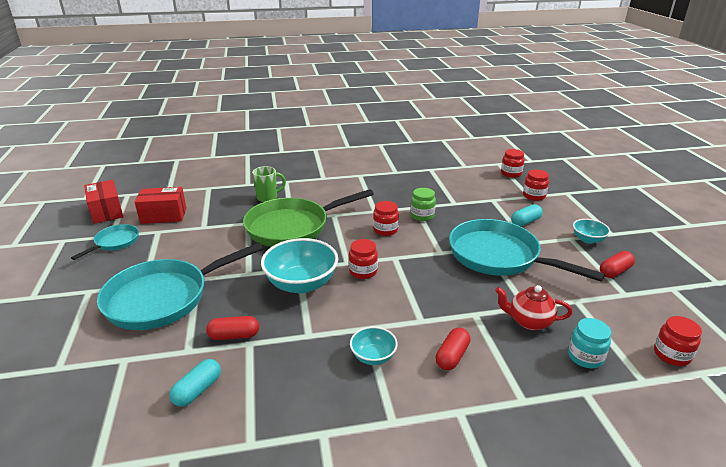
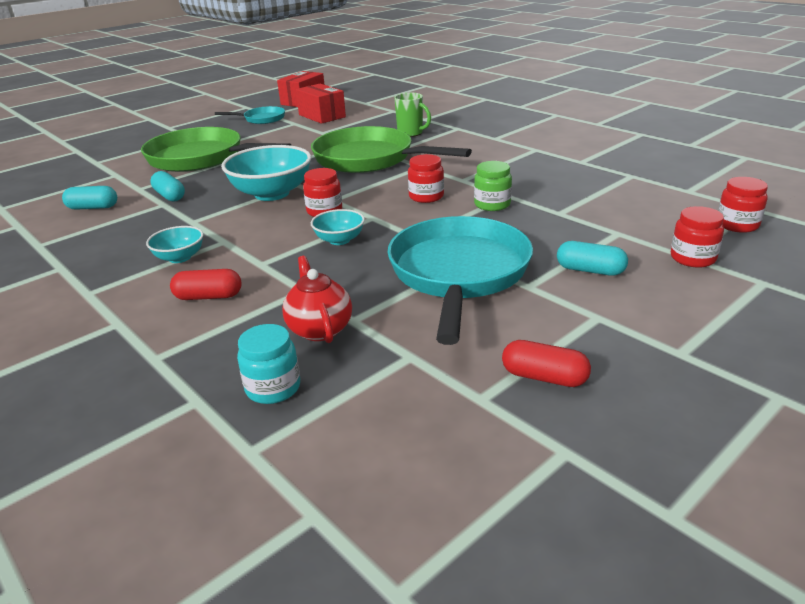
camera: 60 degrees right, 0 degrees up
turquoise pan [97,242,264,330] -> green pan [141,127,292,172]
red capsule [206,316,259,340] -> turquoise capsule [150,171,185,202]
turquoise bowl [573,219,610,244] -> turquoise bowl moved to [311,209,365,245]
red jar [654,316,702,366] -> none

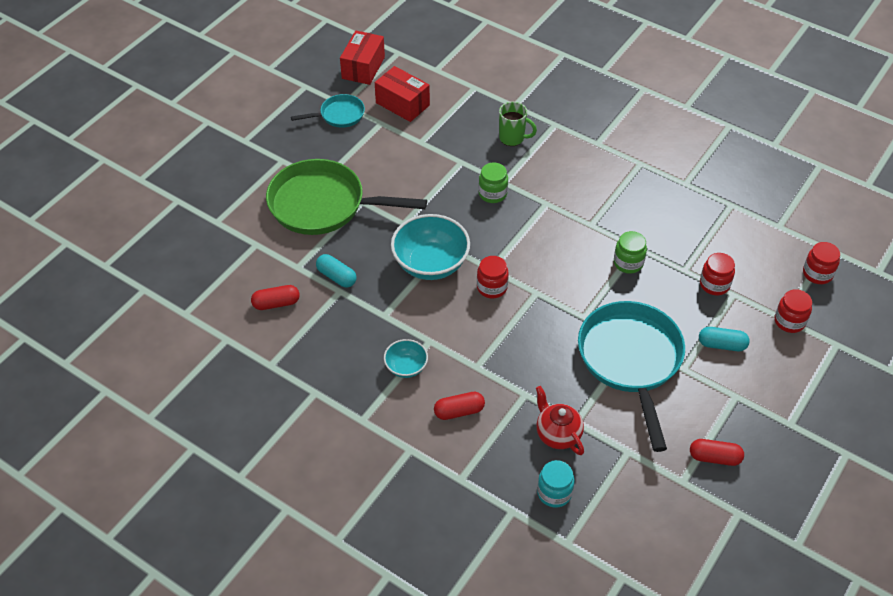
camera: 15 degrees left, 20 degrees up
turquoise capsule [62,186,117,210] -> red capsule [251,285,300,310]
green pan [311,126,472,173] -> green jar [478,163,508,203]
turquoise bowl [311,209,365,245] -> none
red jar [408,154,444,203] -> red jar moved to [700,253,735,295]

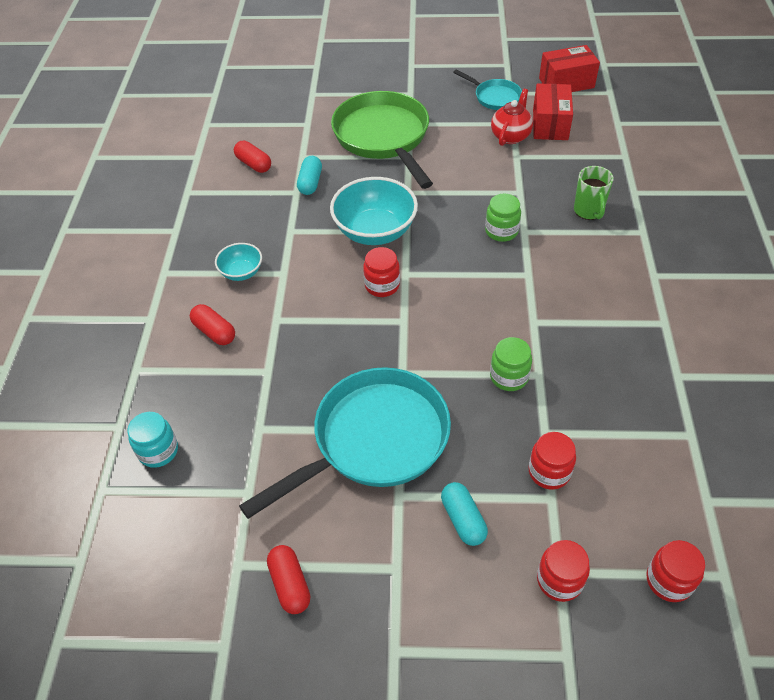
camera: 60 degrees right, 0 degrees up
red teapot [536,386,584,455] -> red teapot moved to [491,89,533,146]

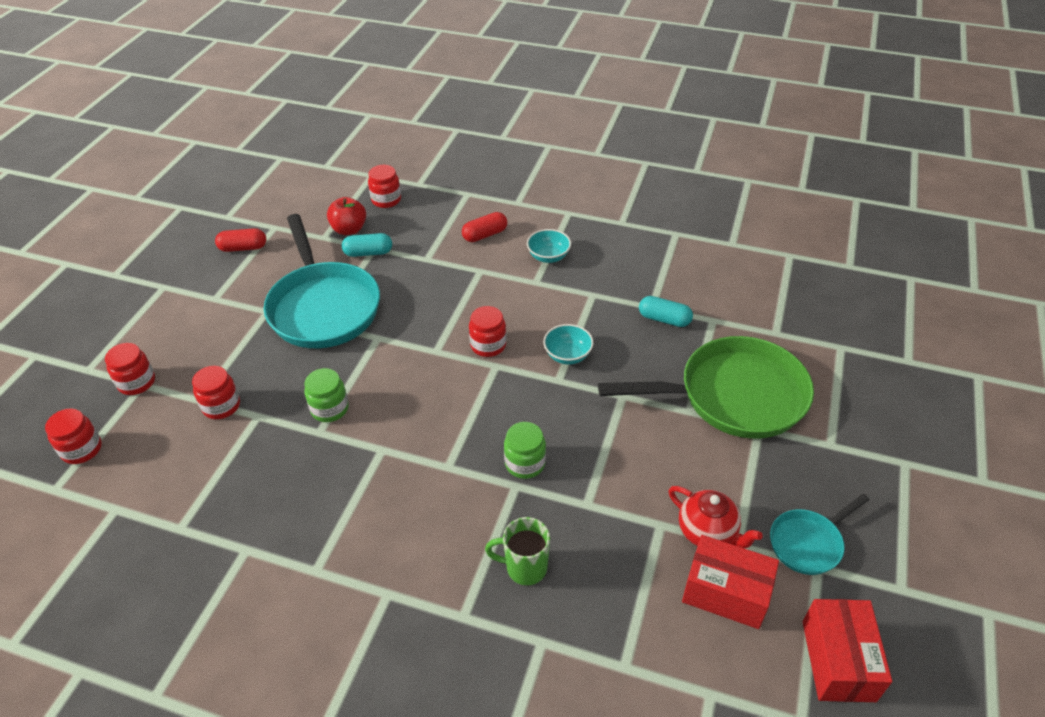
camera: 105 degrees right, 5 degrees down
turquoise jar [127,412,178,468] -> red jar [368,165,401,208]
red capsule [234,141,271,173] -> none
turquoise bowl [330,177,418,245] -> turquoise bowl [543,324,594,365], size x0.53
turquoise capsule [441,482,488,546] -> turquoise capsule moved to [342,233,392,257]
none -> red apple [327,197,366,235]

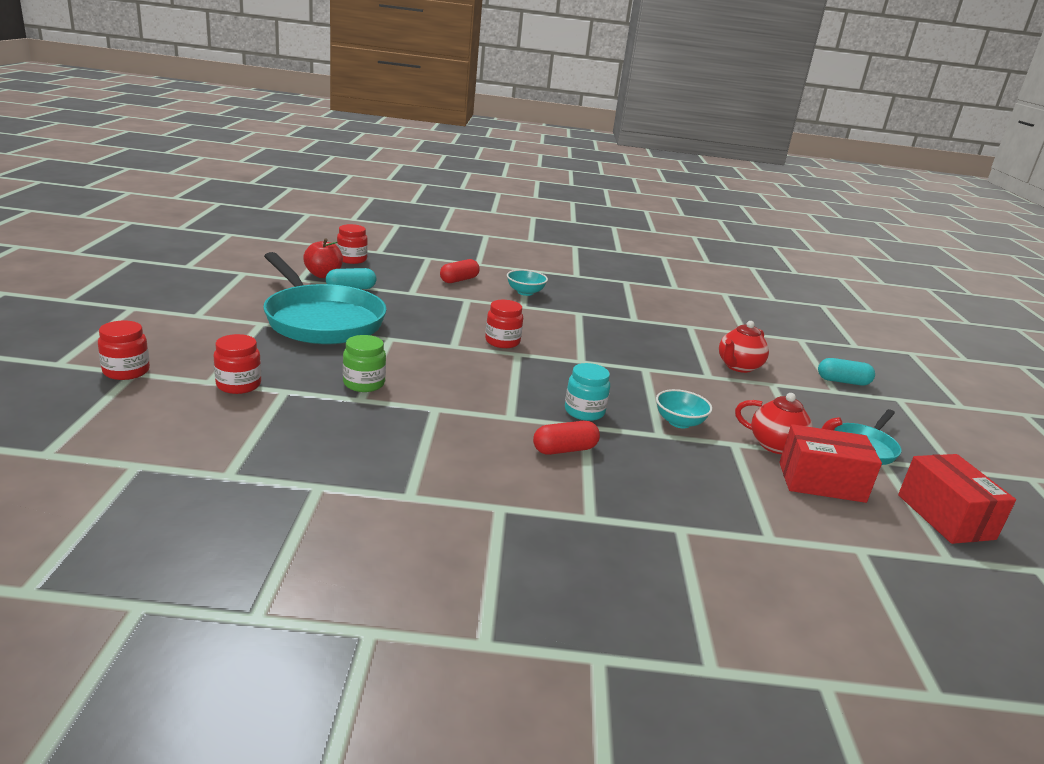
camera: 20 degrees left, 20 degrees down
red jar [45,408,102,464] -> none
red capsule [215,228,266,252] -> red capsule moved to [533,421,600,455]
green mug [485,517,550,585] -> none
green jar [504,422,546,479] -> turquoise jar [565,363,610,421]
turquoise bowl [543,324,594,365] -> turquoise bowl moved to [656,389,712,429]
green pan [598,336,814,439] -> red teapot [719,321,769,373]
turquoise capsule [639,296,693,327] -> turquoise capsule moved to [818,358,875,385]

